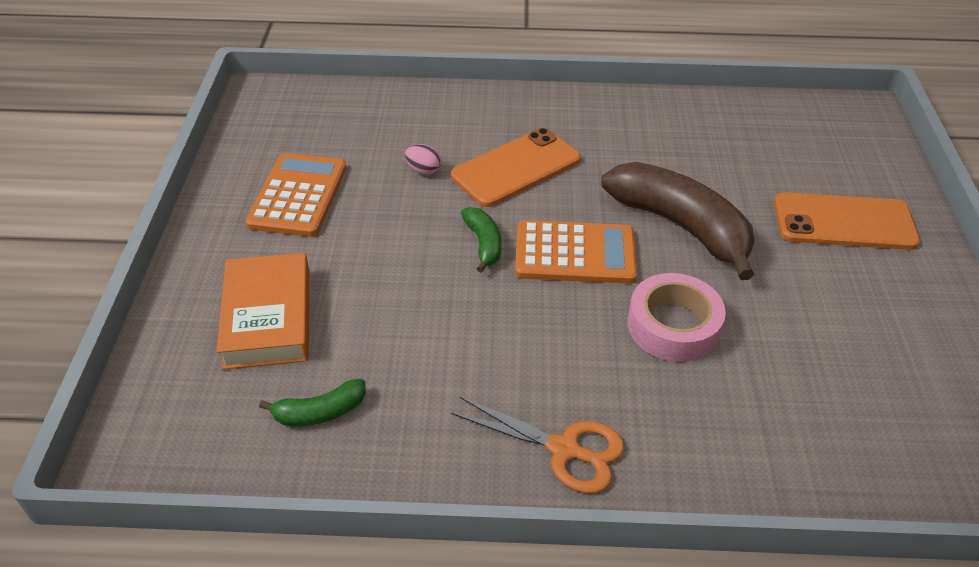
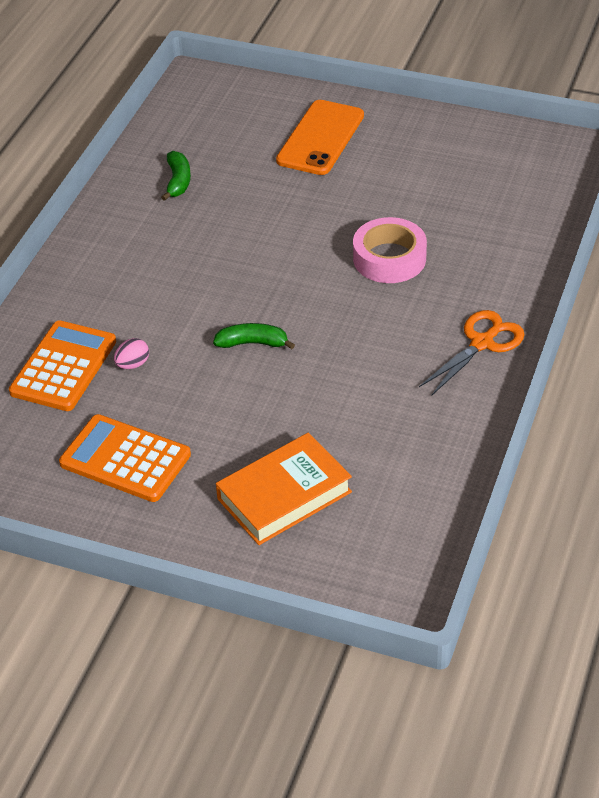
camera: 70 degrees left, 0 degrees up
orange book [216,253,309,370] -> orange book turned 45 degrees counterclockwise [216,433,352,545]
green banana [259,379,366,426] -> green banana moved to [161,151,191,201]
orange phone [451,128,581,207] -> none
orange calculator [515,220,637,284] -> orange calculator moved to [9,320,116,411]
brown banana [601,162,755,280] -> none

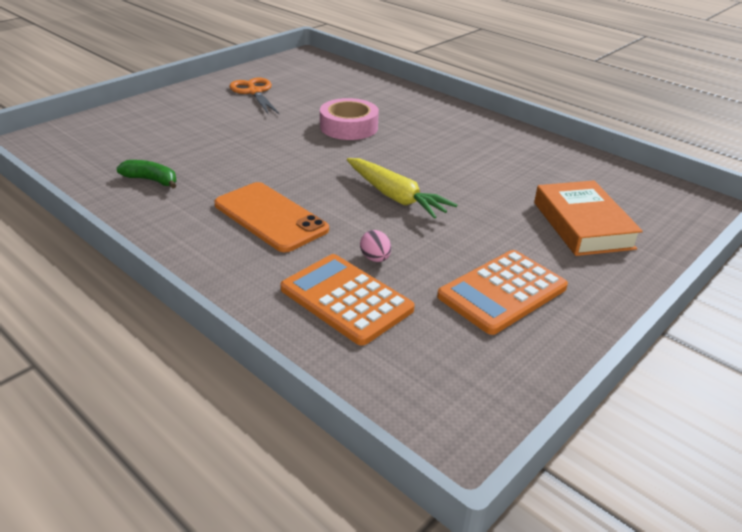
camera: 70 degrees left, 10 degrees down
green banana [213,323,295,349] -> yellow carrot [347,158,457,219]
orange phone [276,100,364,175] -> orange phone moved to [214,182,329,252]
orange scissors [419,310,525,396] -> orange scissors moved to [229,78,280,115]

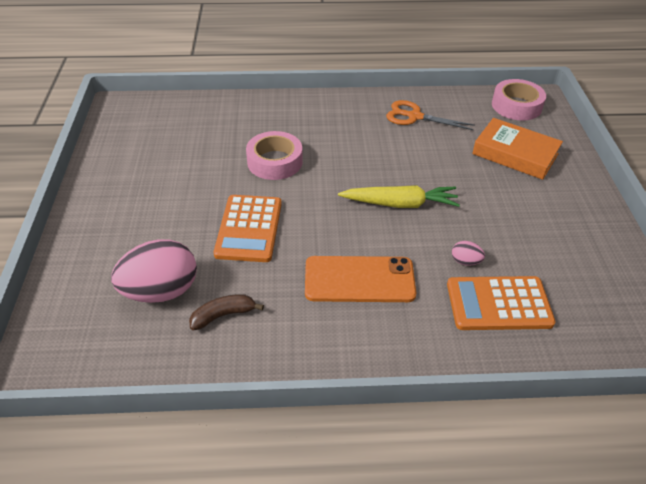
camera: 45 degrees left, 10 degrees up
green banana [116,160,177,189] -> brown banana [189,294,264,330]
orange scissors [229,78,280,115] -> orange scissors moved to [386,100,475,130]
orange calculator [437,250,568,335] -> orange calculator moved to [214,195,282,262]
none -> pink egg [111,239,197,303]
none -> pink tape [492,79,546,121]

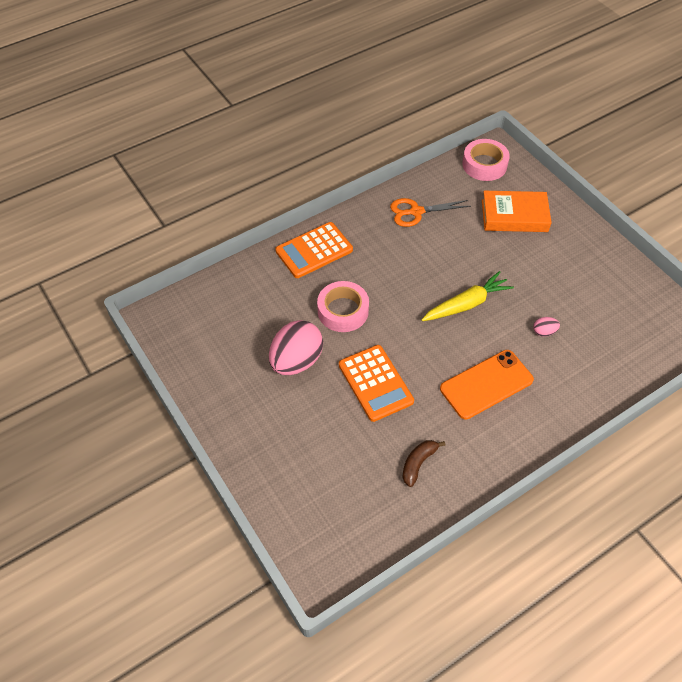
camera: 30 degrees left, 10 degrees up
pink egg [111,239,197,303] -> pink egg moved to [269,320,323,375]
orange calculator [447,276,556,330] -> orange calculator moved to [275,222,353,278]

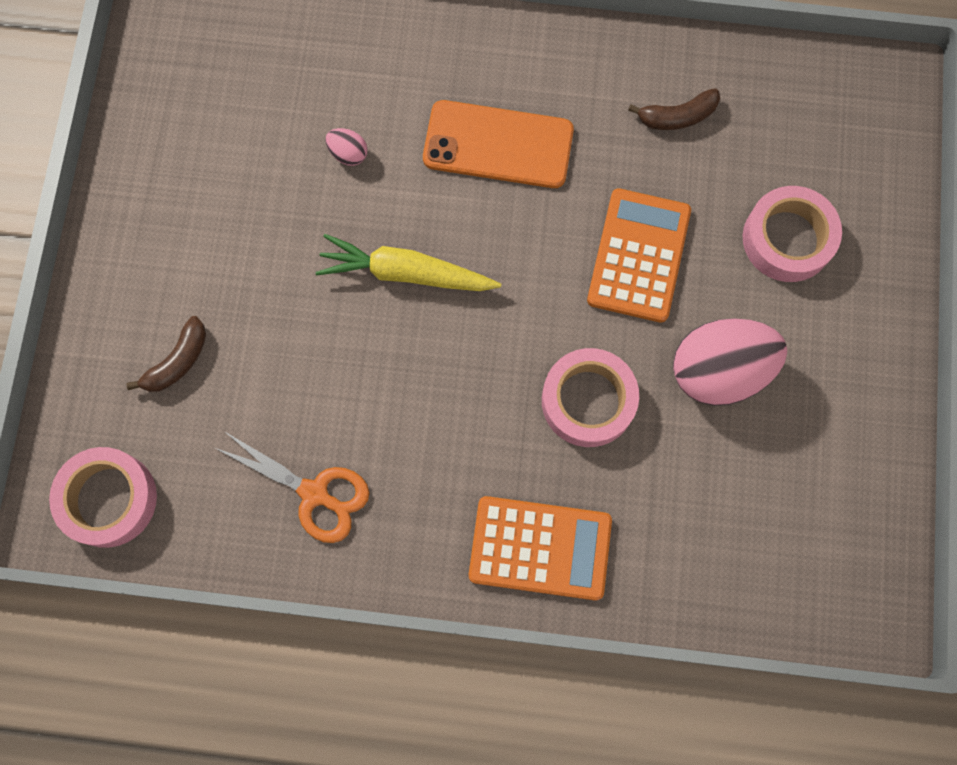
camera: 140 degrees left, 20 degrees up
orange book [482,191,552,232] -> brown banana [126,316,206,392]
none -> pink tape [743,186,842,282]

